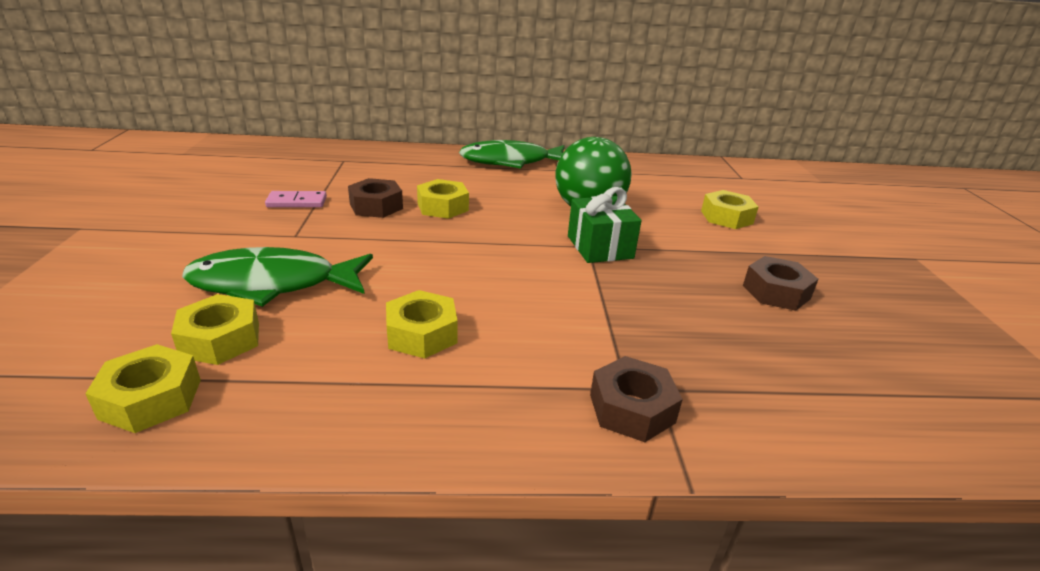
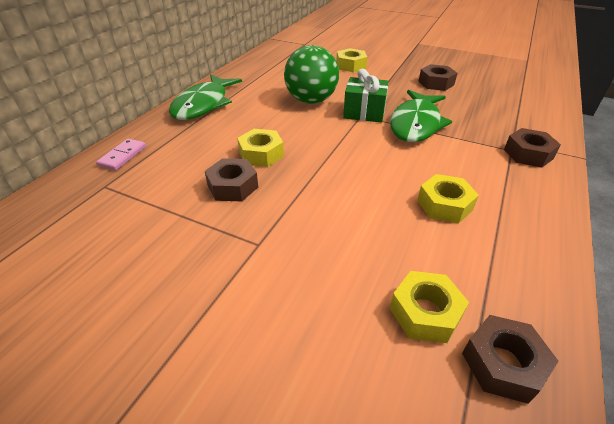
camera: 60 degrees left, 10 degrees up
yellow nut [85,344,201,433] -> brown nut [462,315,558,404]
green fish [182,247,373,307] -> green fish moved to [390,90,452,142]
pink domino [265,191,327,207] -> pink domino moved to [96,139,146,171]

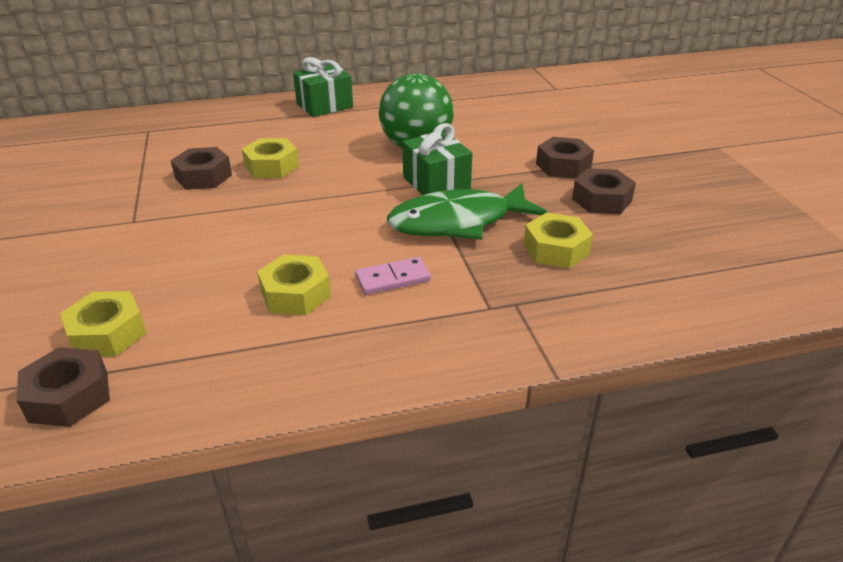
camera: 50 degrees right, 5 degrees down
pink domino [96,139,146,171] -> pink domino moved to [355,257,431,295]
green fish [169,74,242,120] -> green gift [293,57,353,117]
yellow nut [336,48,367,72] -> yellow nut moved to [524,213,593,268]
brown nut [504,128,561,168] -> brown nut moved to [536,137,594,179]

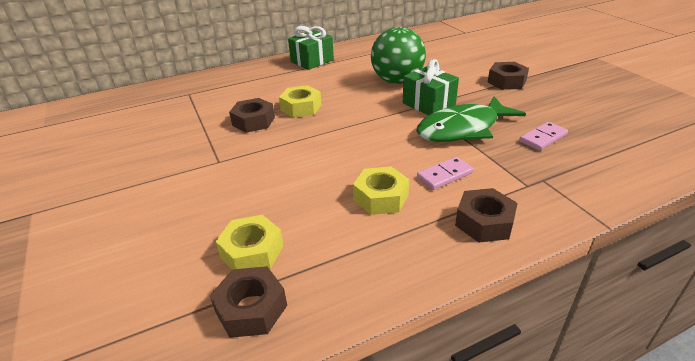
camera: 10 degrees left, 0 degrees up
yellow nut [524,213,593,268] -> pink domino [519,122,568,151]
brown nut [572,168,636,214] -> brown nut moved to [455,188,518,242]

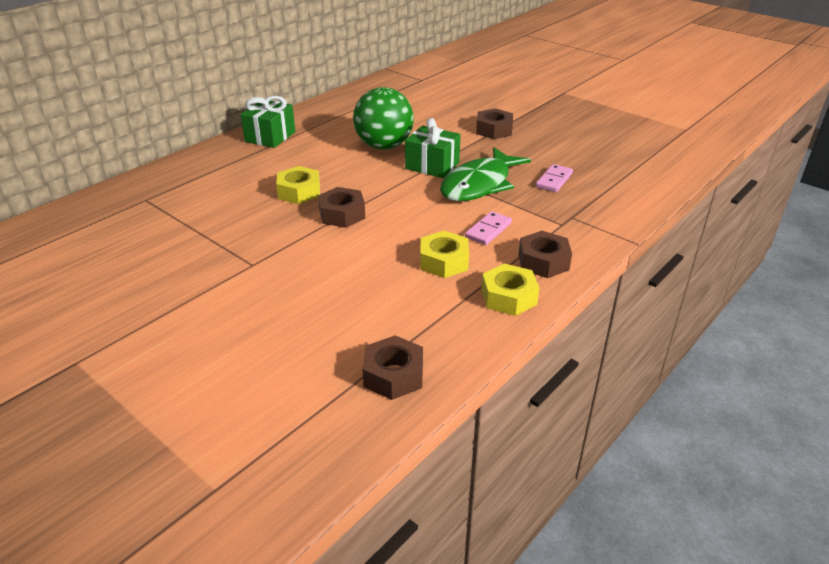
camera: 25 degrees left, 0 degrees up
yellow nut [215,215,284,269] -> yellow nut moved to [481,263,539,316]
brown nut [229,98,275,133] -> brown nut moved to [318,187,365,228]

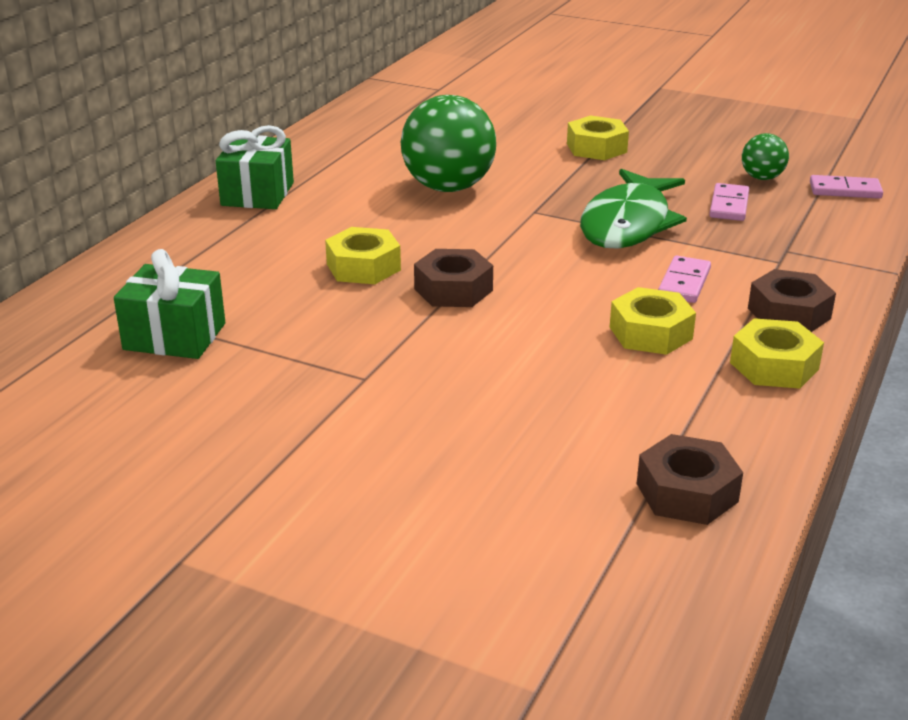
camera: 15 degrees left, 5 degrees down
green gift [405,118,461,178] -> green gift moved to [114,249,225,359]
brown nut [476,108,513,139] -> yellow nut [567,115,629,160]
none -> green ball [742,133,789,180]
none -> pink domino [810,175,883,199]

